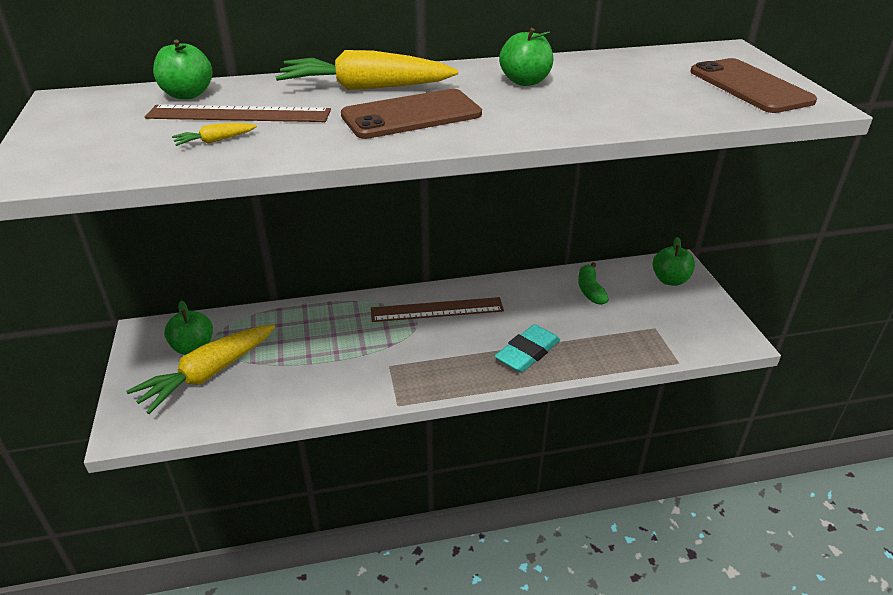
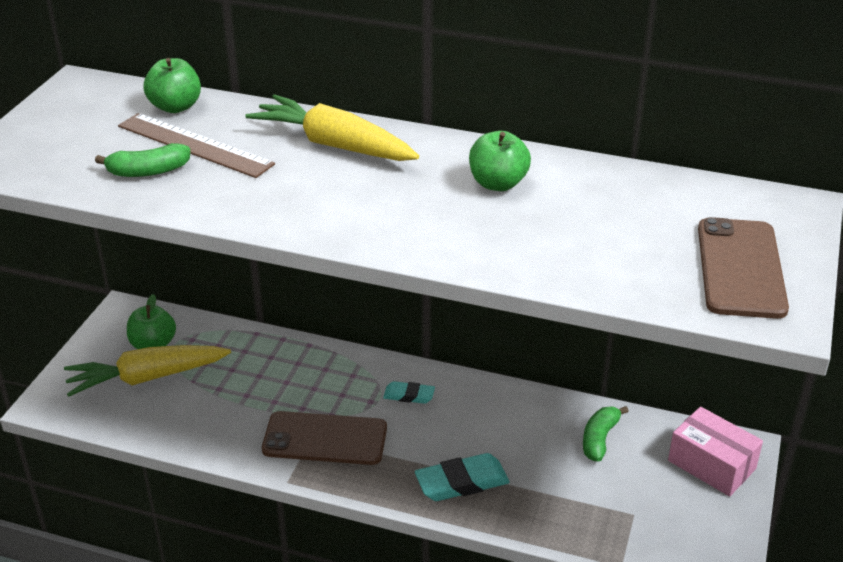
camera: 30 degrees right, 0 degrees up
yellow carrot [172,123,257,146] -> green banana [95,143,190,177]
brown phone [341,89,482,139] -> brown phone moved to [262,411,387,465]
brown ruler [371,297,504,322] -> turquoise eraser [383,381,435,404]
green apple [652,237,695,286] -> pink box [668,407,763,496]

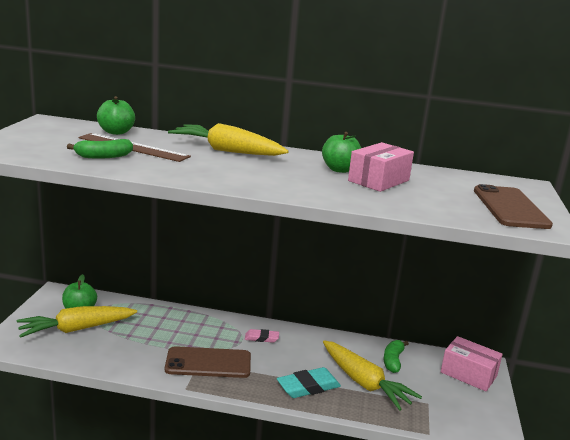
camera: 10 degrees left, 15 degrees down
turquoise eraser [383,381,435,404] -> pink eraser [245,329,279,343]
none -> yellow carrot [323,340,422,411]
none -> pink box [348,142,414,192]

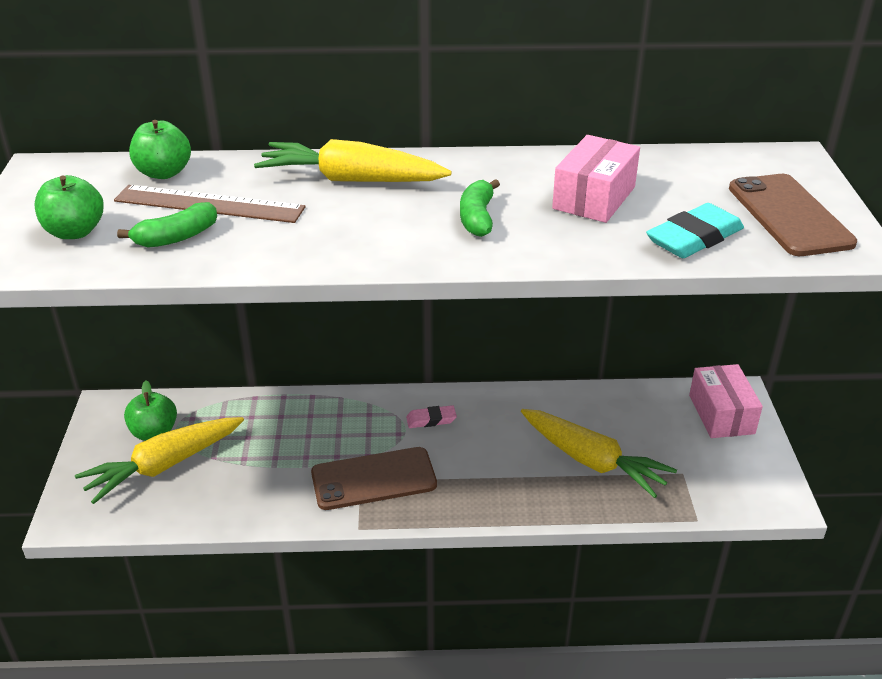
camera: 10 degrees left, 15 degrees up
turquoise eraser [277,367,341,398] -> turquoise eraser moved to [646,203,744,258]
green apple [322,132,361,173] -> green apple moved to [35,175,104,239]
green banana [384,340,409,373] -> green banana moved to [460,179,500,237]
pink box [441,336,503,391] -> pink box turned 60 degrees clockwise [689,364,763,438]

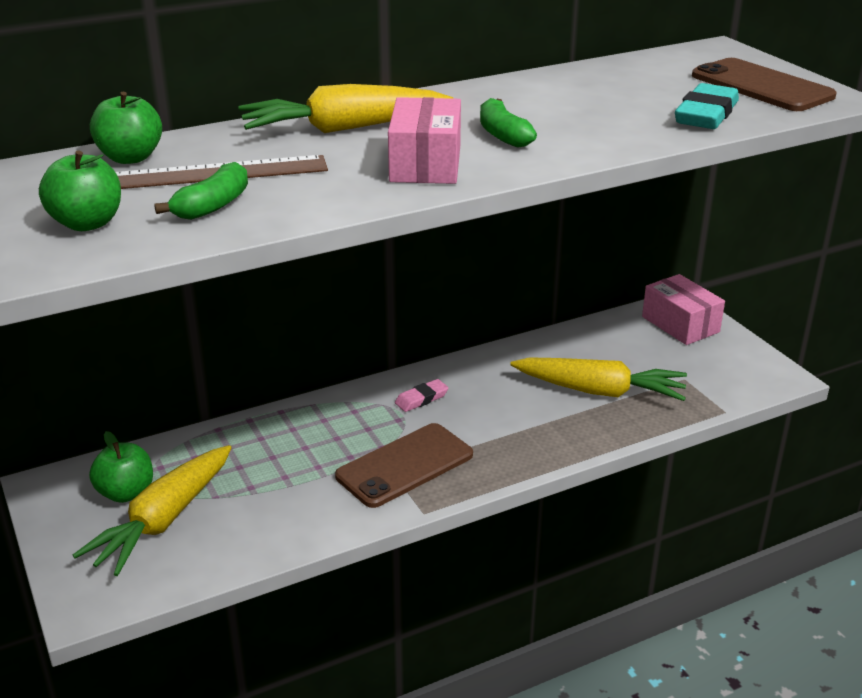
camera: 25 degrees left, 5 degrees down
pink box [552,135,640,223] -> pink box moved to [388,97,461,184]

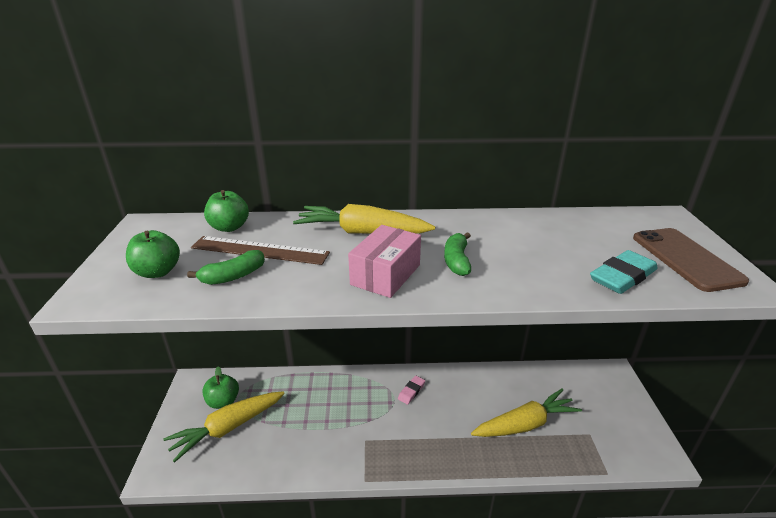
camera: 25 degrees right, 0 degrees up
brown phone [335,423,473,508] -> none
pink eraser [395,379,449,412] -> pink eraser turned 45 degrees counterclockwise [398,376,425,405]
yellow carrot [510,357,687,401] -> yellow carrot turned 60 degrees counterclockwise [471,389,582,437]
pink box [642,274,725,345] -> none

